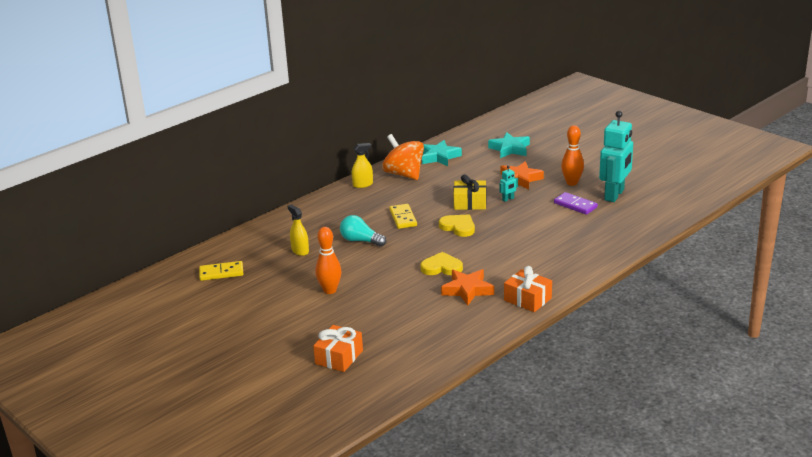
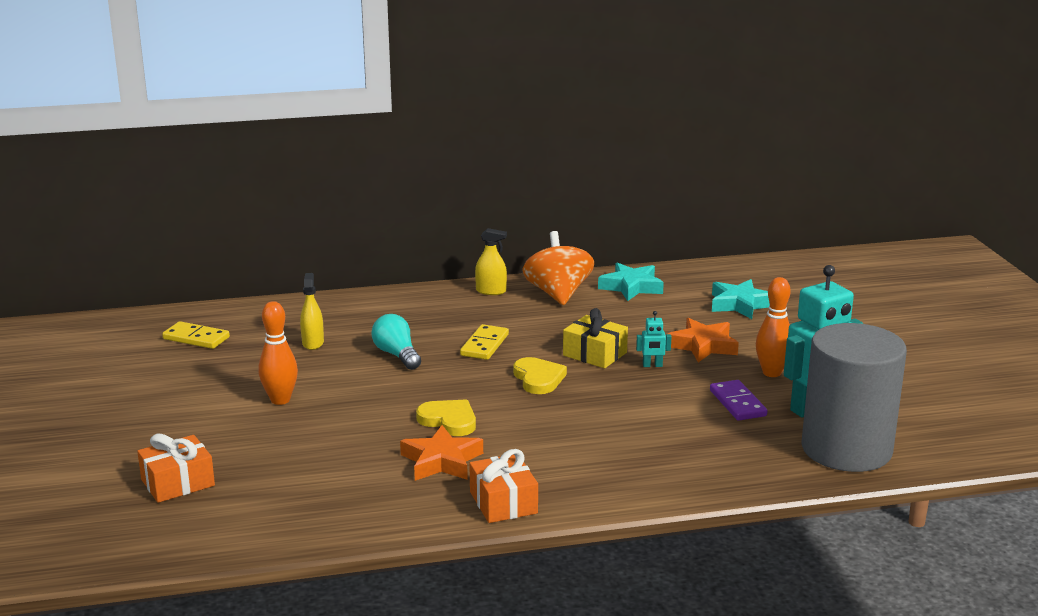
camera: 30 degrees right, 5 degrees down
none -> grey cylinder [801,323,907,472]

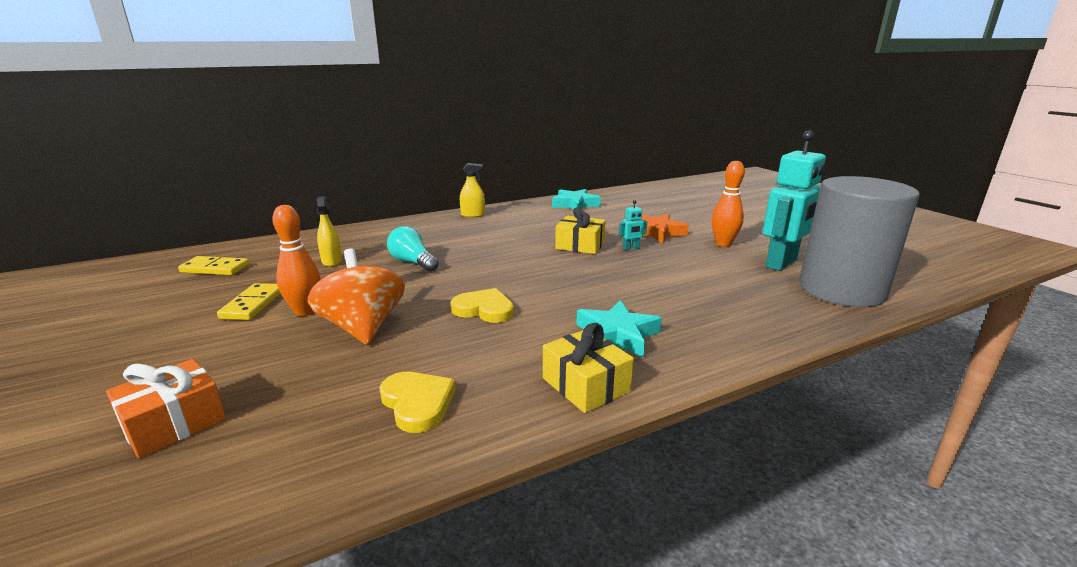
camera: 15 degrees left, 0 degrees up
orange star [400,425,483,481] -> none
yellow domino [460,324,509,360] -> yellow domino moved to [217,283,281,320]
orange gift [469,449,538,523] -> yellow gift [543,323,634,413]
yellow heart [513,357,567,394] -> yellow heart moved to [379,372,456,433]
orange spinning top [523,231,594,305] -> orange spinning top moved to [308,248,405,345]
purple domino [710,380,768,421] -> none
turquoise star [712,279,770,319] -> turquoise star moved to [576,300,662,357]

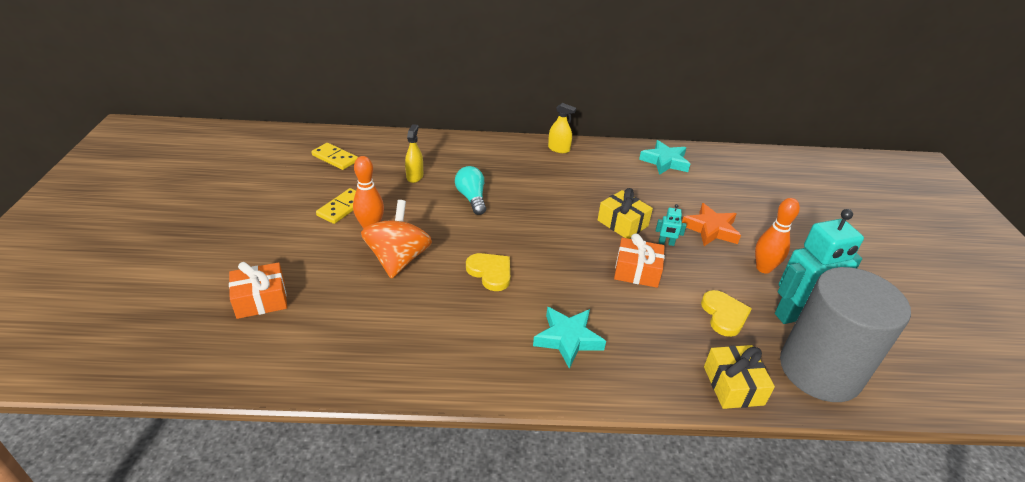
camera: 25 degrees right, 15 degrees up
yellow heart [379,372,456,433] -> yellow heart moved to [701,290,752,337]
yellow gift [543,323,634,413] -> yellow gift moved to [704,345,775,409]
none -> orange gift [614,233,665,288]

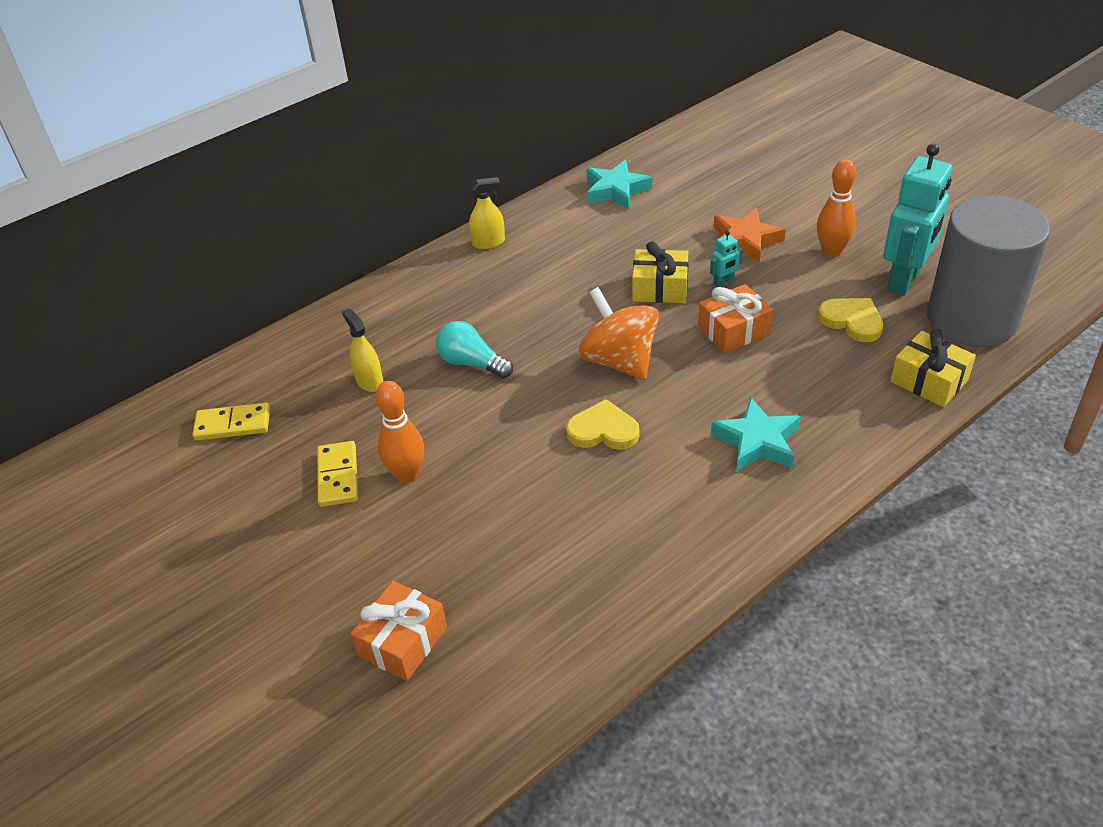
camera: 35 degrees left, 5 degrees up
orange spinning top [361,200,432,279] -> orange spinning top moved to [578,287,659,380]

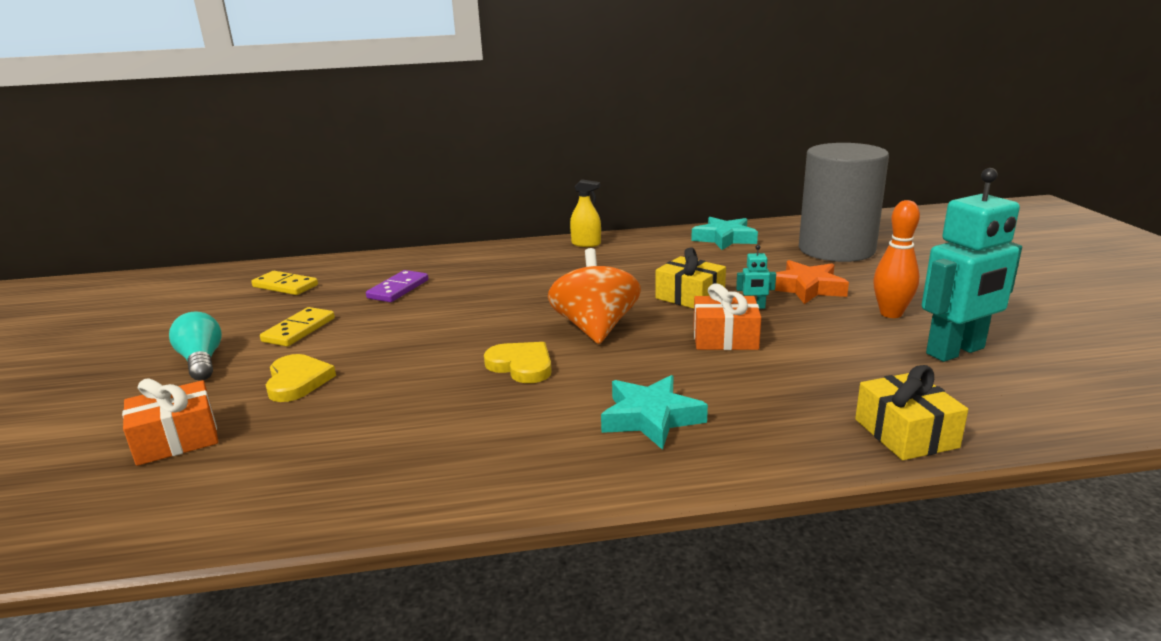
camera: 30 degrees right, 20 degrees down
yellow spray bottle [342,308,383,392] -> purple domino [366,270,429,302]
orange bowling pin [375,381,424,483] -> none
turquoise light bulb [436,321,513,379] -> turquoise light bulb moved to [169,312,222,381]
yellow heart [818,298,883,342] -> yellow heart moved to [266,354,336,402]
grey cylinder [927,195,1050,347] -> grey cylinder moved to [799,143,889,262]

